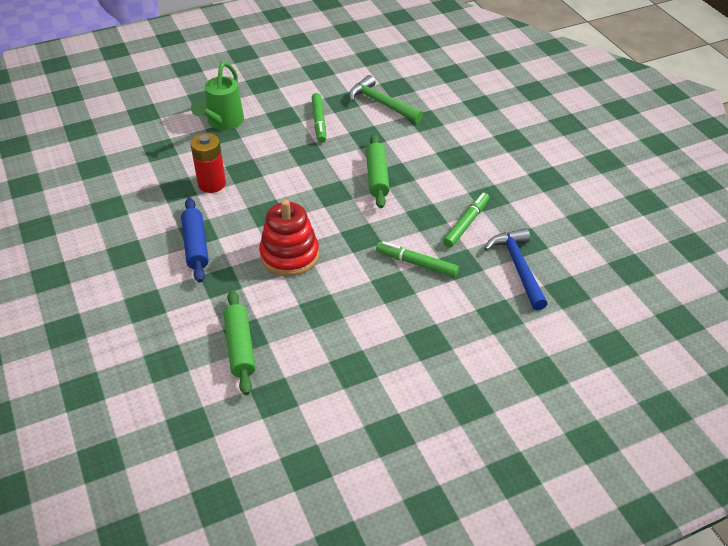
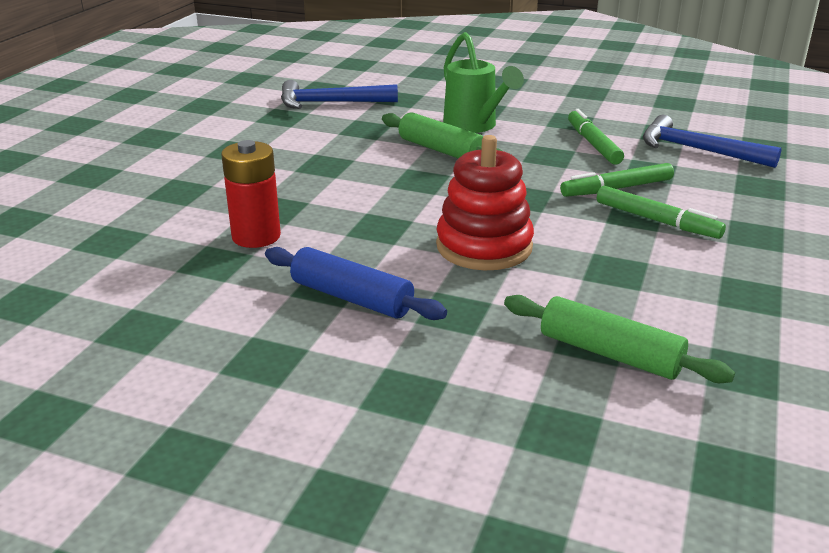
camera: 45 degrees left, 15 degrees down
green watering can [191,62,244,130] -> green watering can moved to [443,32,524,133]
green marker [312,93,326,143] -> green marker moved to [597,186,726,239]
green hammer [349,75,423,123] -> blue hammer [281,80,398,109]

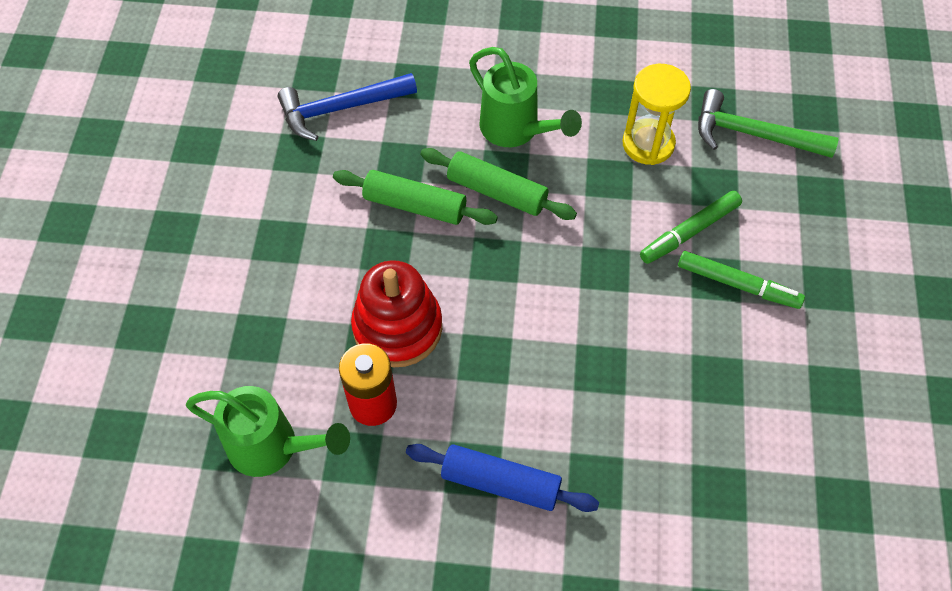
camera: 15 degrees left, 30 degrees up
red stacking toy [436,135,534,270] -> red stacking toy moved to [351,260,442,367]
green rolling pin [504,295,735,383] -> green rolling pin moved to [333,170,498,225]
green marker [568,109,624,165] -> yellow hourglass [623,64,691,165]
blue hammer [643,115,782,168] -> green hammer [698,89,839,158]
none -> green watering can [186,386,350,477]

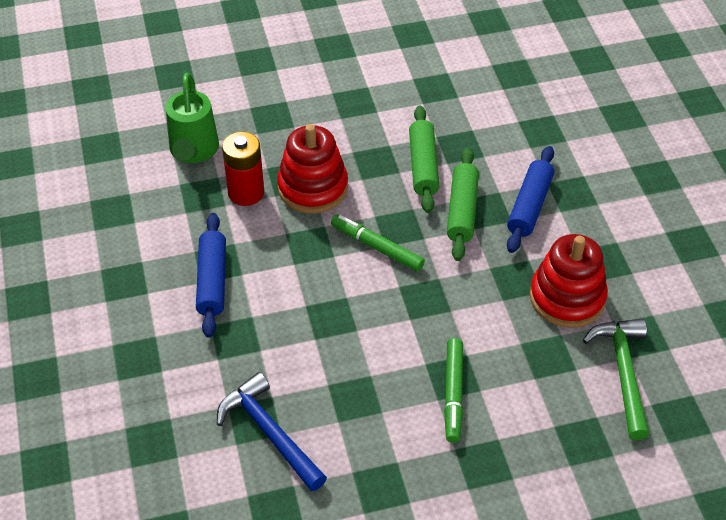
camera: 70 degrees right, 10 degrees down
blue hammer [278,73,417,141] -> blue hammer moved to [217,372,327,491]
green watering can [469,47,582,147] -> blue rolling pin [507,146,554,253]
yellow hourglass [623,64,691,165] -> red stacking toy [530,234,608,328]
green marker [640,191,742,264] -> green marker moved to [331,214,425,272]

